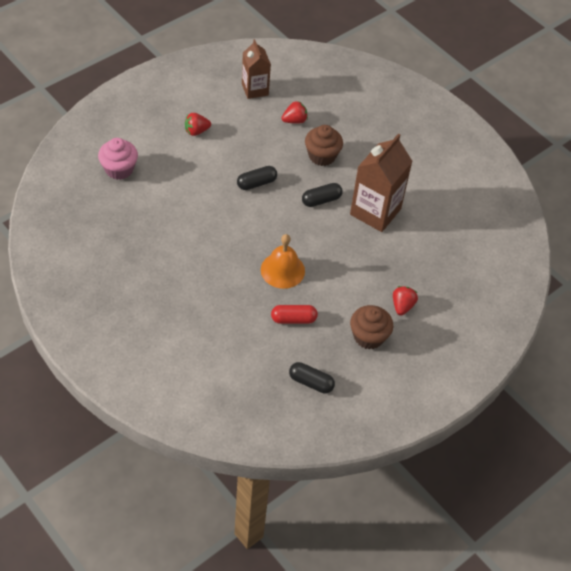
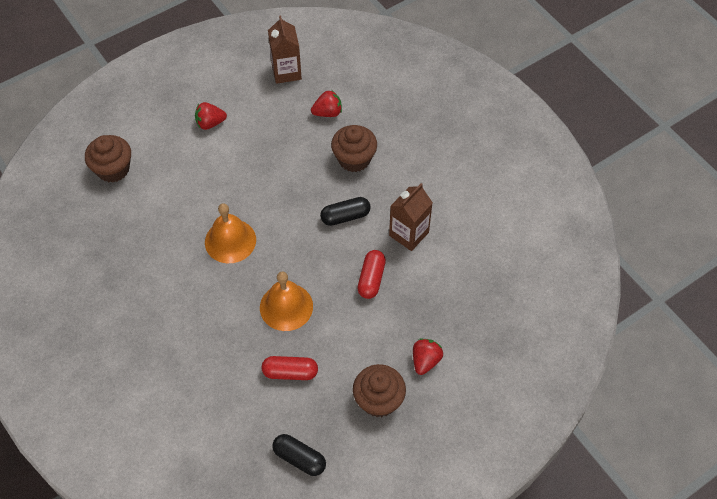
camera: 10 degrees right, 5 degrees up
pink cupcake [98,138,138,180] -> brown cupcake [85,135,131,182]
black capsule [237,166,277,190] -> none
brown carton [350,134,413,232] -> brown carton [389,183,433,251], size x0.63
none -> orange bell [205,203,256,263]
none -> red capsule [357,250,386,299]

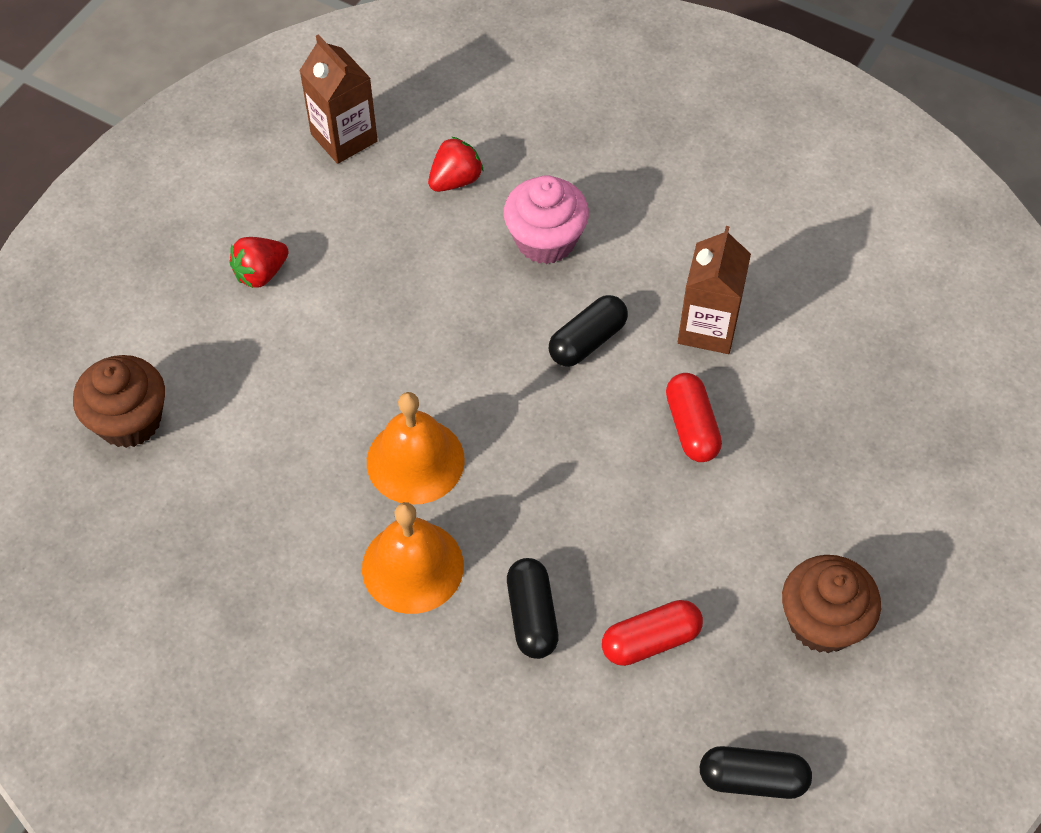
camera: 25 degrees left, 0 degrees up
orange bell [260,272,313,331] -> orange bell moved to [362,502,464,614]
brown cupcake [331,125,377,172] -> pink cupcake [504,175,589,264]
red strawberry [413,339,443,375] -> none
none -> black capsule [507,558,558,659]

